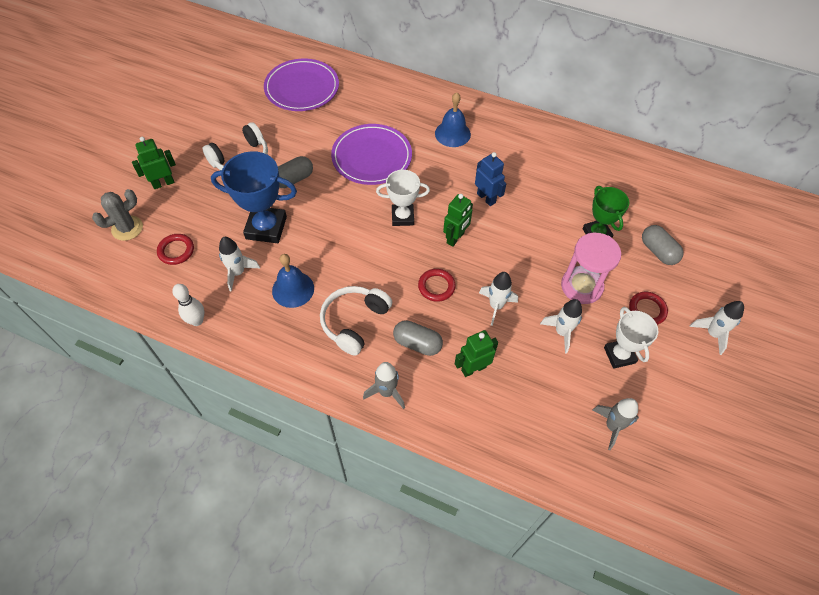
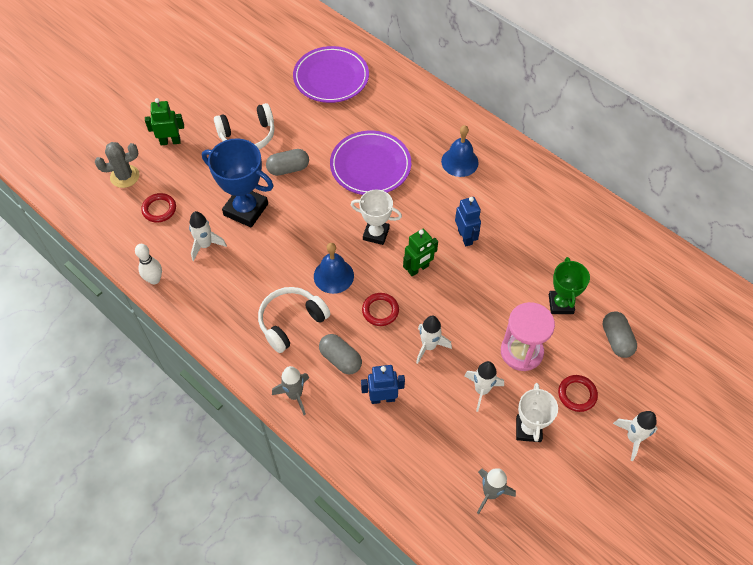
camera: 20 degrees right, 0 degrees up
blue bell [272,254,314,308] -> blue bell moved to [314,243,354,294]
green robot [455,330,498,377] -> blue robot [361,365,405,404]

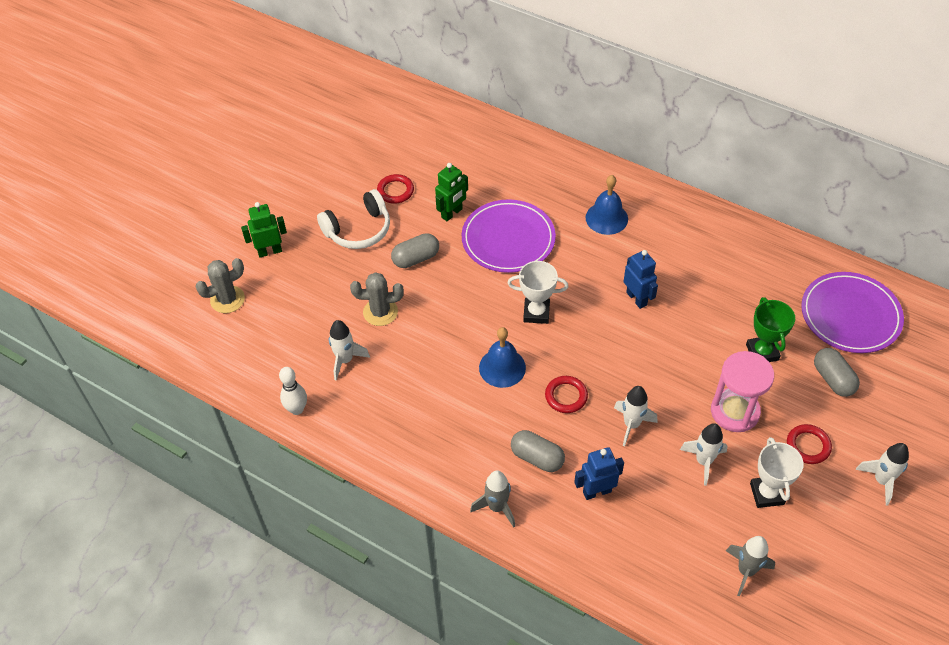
camera: 10 degrees left, 5 degrees down
red ring [141,193,176,223] -> red ring moved to [377,174,414,204]
blue trophy [202,138,273,228] -> grey cactus [350,272,404,326]
white headphones [258,287,330,353] -> none
purple plate [293,46,369,103] -> purple plate moved to [801,272,904,353]
green robot [403,229,438,277] -> green robot moved to [435,163,468,221]

